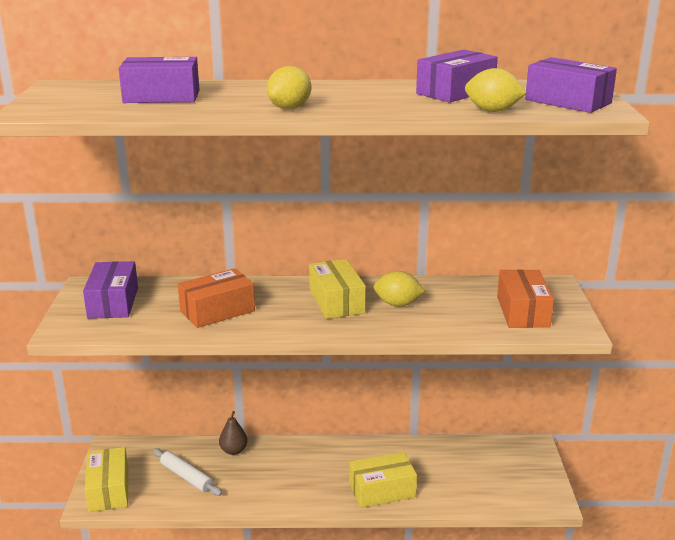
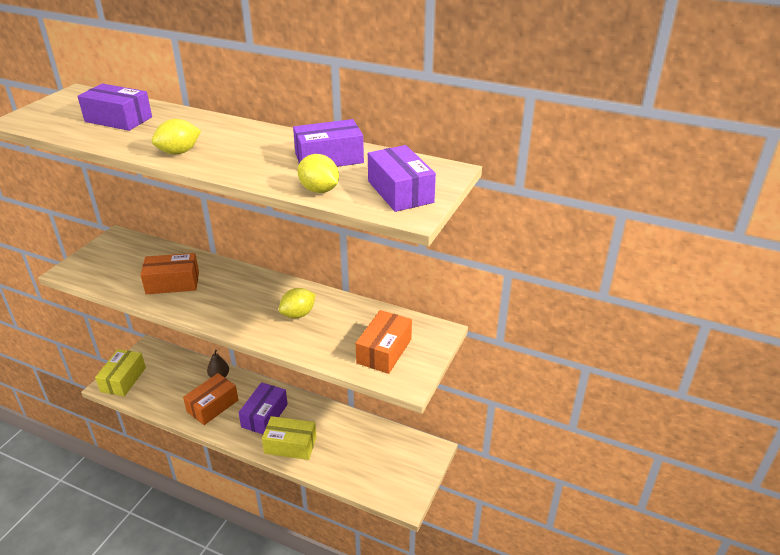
camera: 25 degrees right, 10 degrees up
purple box [83,261,138,319] -> purple box moved to [238,382,288,434]
white rolling pin [153,448,222,496] -> none
yellow box [309,259,366,319] -> none
yellow lemon [373,271,425,307] -> yellow lemon turned 75 degrees counterclockwise [279,288,316,318]
none -> orange box [183,373,238,425]

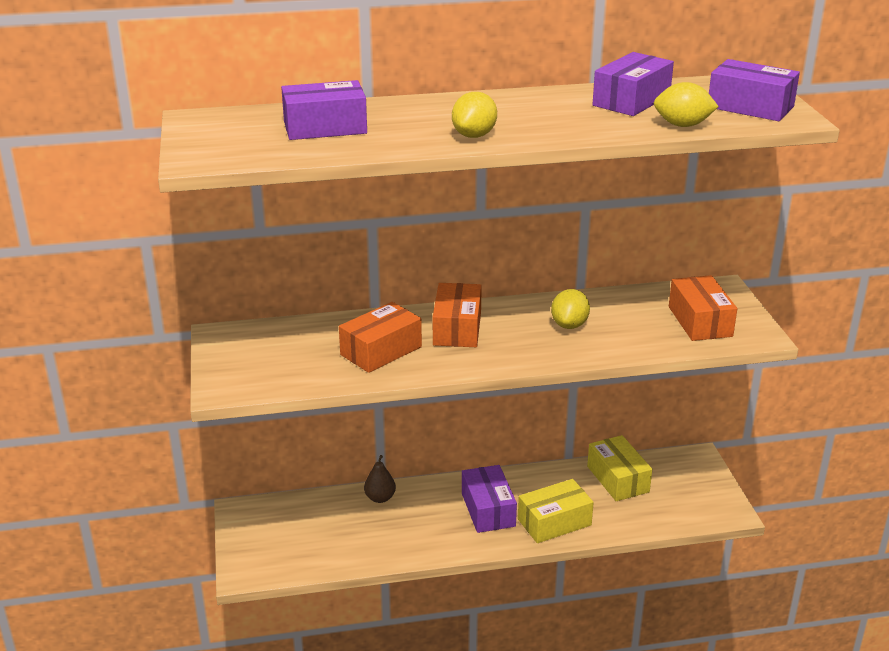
camera: 35 degrees left, 5 degrees down
yellow box [95,349,146,396] -> yellow box moved to [587,435,652,501]
orange box [183,373,238,425] -> orange box moved to [433,283,482,347]

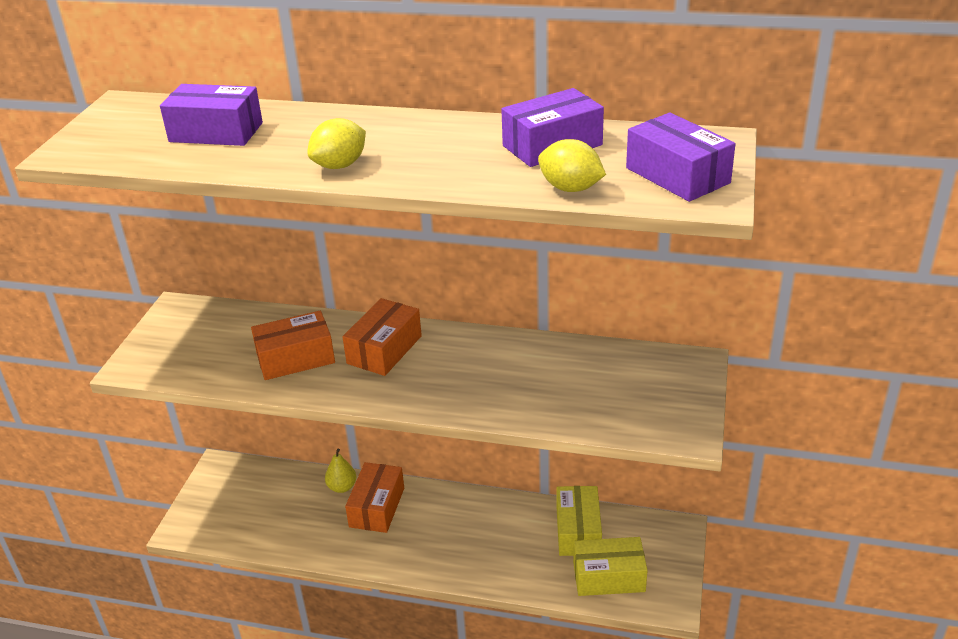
camera: 25 degrees right, 5 degrees up
brown pear [364,455,396,503] -> yellow pear [325,448,356,493]
purple box [462,465,517,533] -> none
yellow box [518,479,594,543] -> yellow box moved to [573,537,648,596]
yellow lemon [551,289,590,329] -> none
orange box [669,275,737,341] -> orange box moved to [345,462,404,533]

